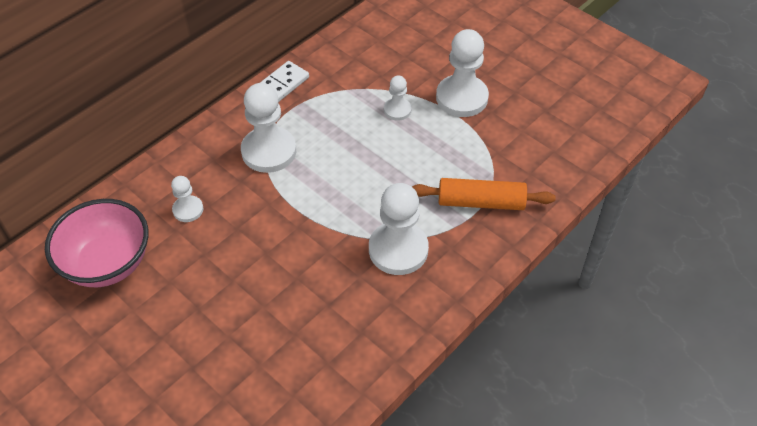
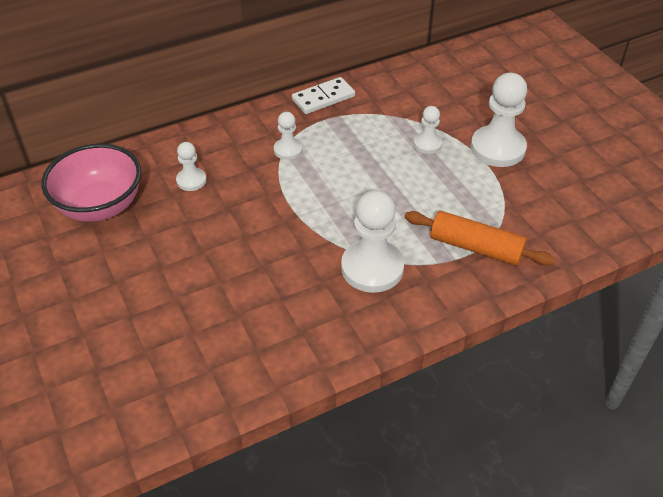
camera: 20 degrees right, 5 degrees down
white pawn [241,83,296,173] -> white pawn [274,112,302,160], size x0.53

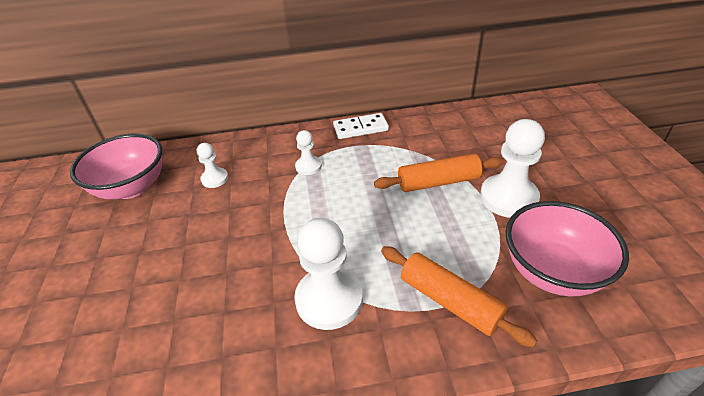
camera: 20 degrees right, 5 degrees down
white pawn [414,106,442,154] -> orange rolling pin [374,154,504,192]
none -> pink bowl [506,201,629,296]

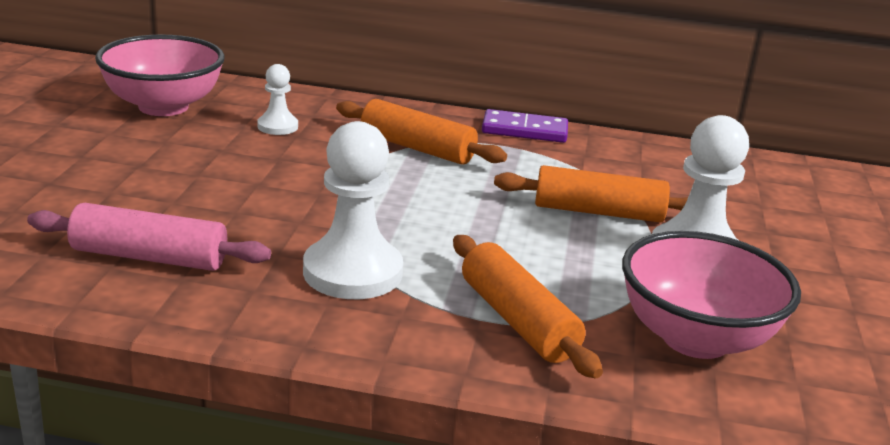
camera: 15 degrees right, 15 degrees down
white pawn [295,130,322,175] -> orange rolling pin [336,99,507,165]
white domino [333,113,389,139] -> purple domino [482,109,568,143]
none -> pink rolling pin [27,203,271,271]

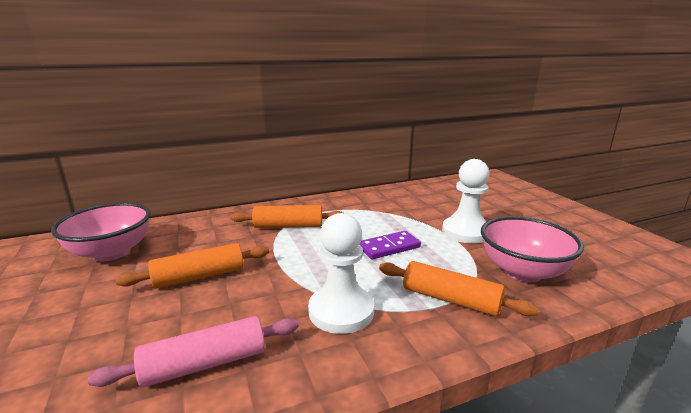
camera: 30 degrees left, 5 degrees down
white pawn [257,64,298,135] -> none
purple domino [482,109,568,143] -> purple domino moved to [360,231,421,259]
orange rolling pin [494,165,688,222] -> orange rolling pin moved to [116,243,269,289]

